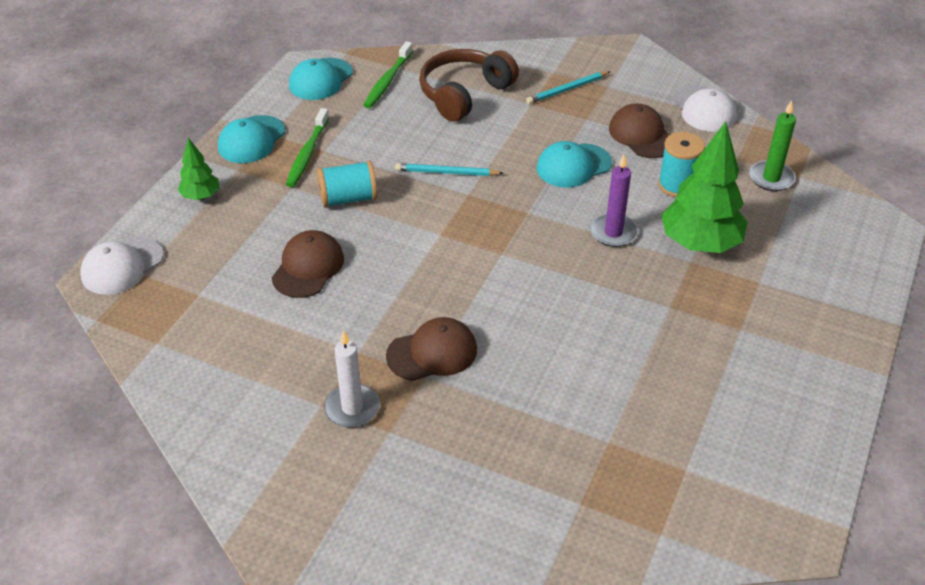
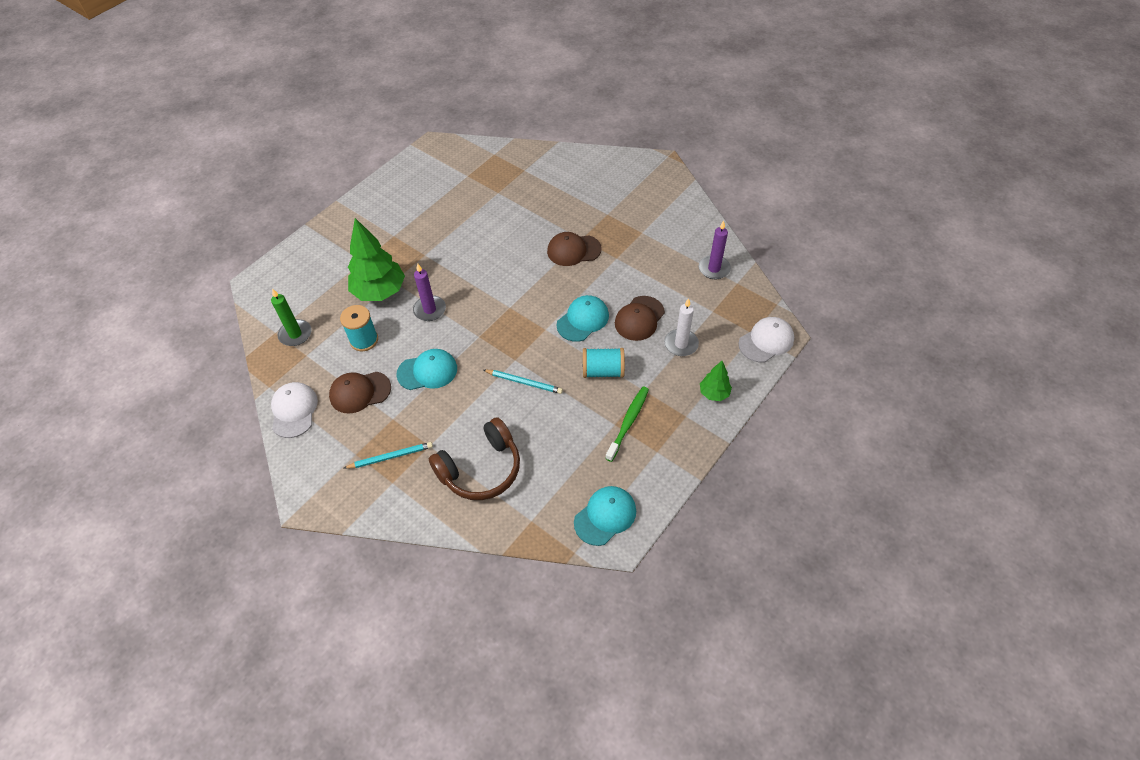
camera: 165 degrees left, 10 degrees up
turquoise cap [218,115,285,163] -> turquoise cap moved to [556,295,609,342]
white candle [324,330,380,428] -> white candle moved to [664,298,699,356]
green toothbrush [363,41,413,108] -> none
brown cap [609,104,670,158] -> brown cap turned 90 degrees clockwise [329,372,391,414]
none -> purple candle [699,221,731,280]

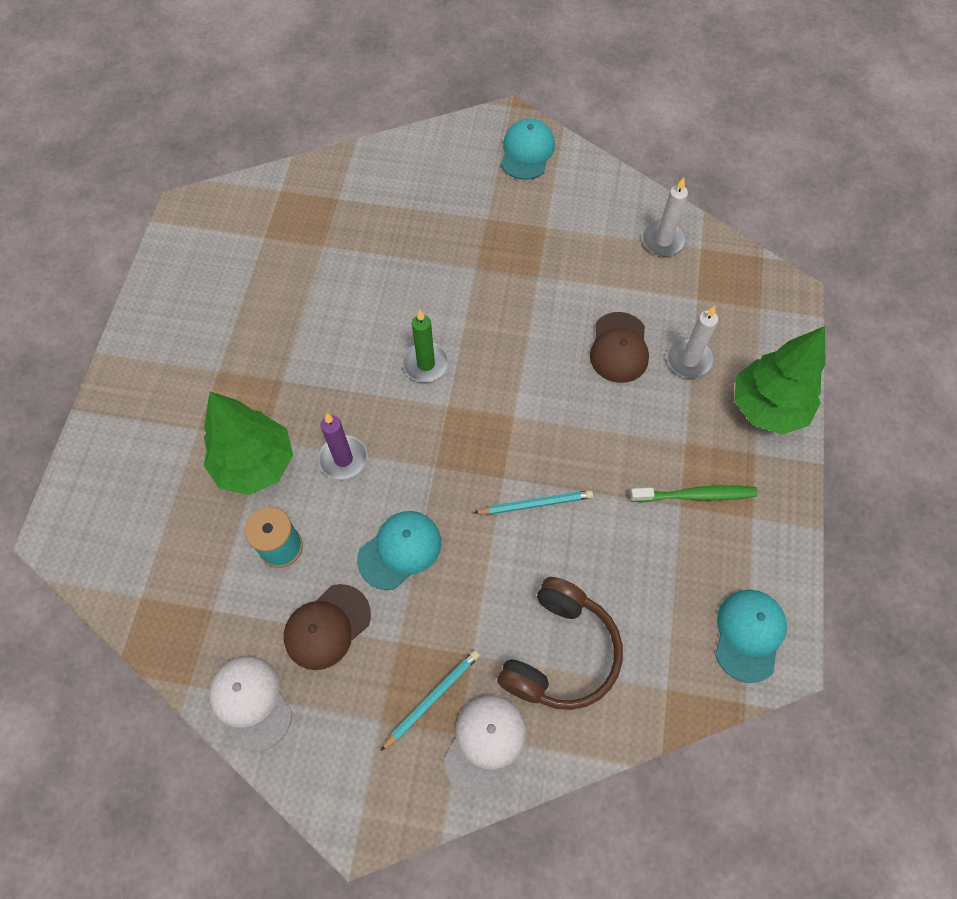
camera: 30 degrees left, 10 degrees up
green candle [271,289,311,346] -> green candle moved to [402,310,449,382]
brown cap [547,232,601,266] -> none
turquoise cap [556,295,609,342] -> turquoise cap moved to [501,118,555,180]
turquoise spool [583,348,625,378] -> none
green toothbrush [605,386,649,462] -> green toothbrush turned 90 degrees clockwise [630,485,758,502]
purple candle [699,221,731,280] -> white candle [643,177,688,256]
green tree [700,361,732,401] -> green tree [734,326,826,435], size x1.96
white cap [739,317,794,362] -> white cap moved to [444,695,526,796]

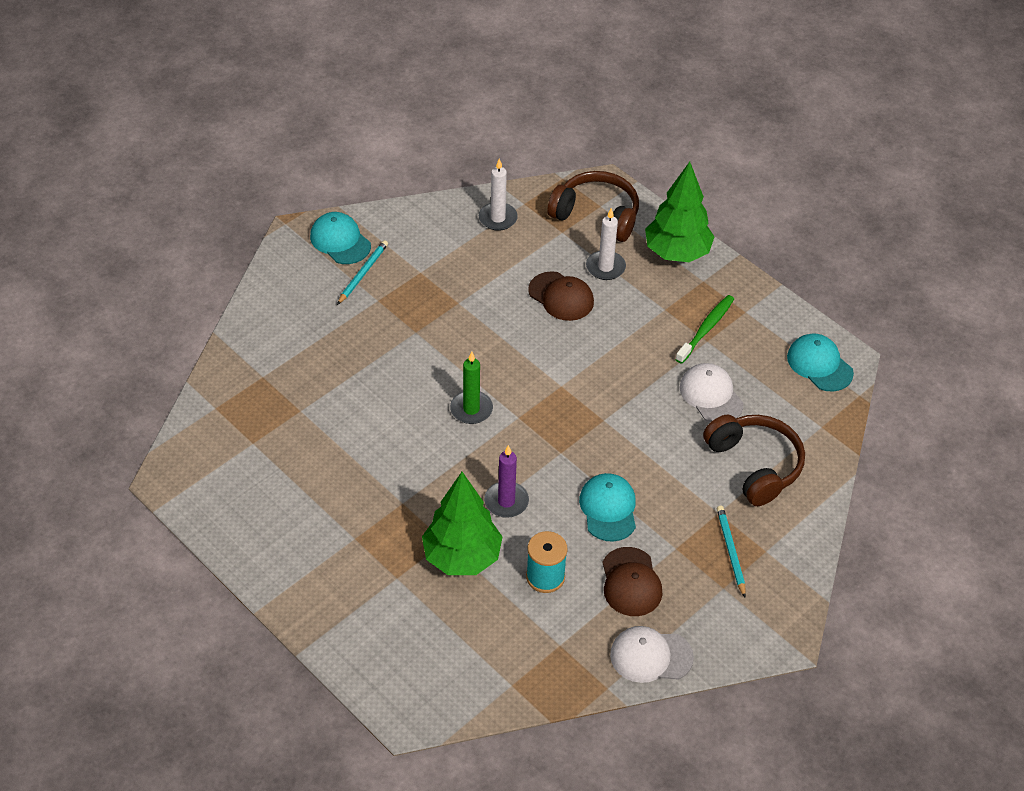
camera: 55 degrees left, 15 degrees down
white cap [444,695,526,796] -> white cap moved to [680,363,744,422]
turquoise pencil [474,490,593,515] -> turquoise pencil moved to [337,240,388,305]
none -> brown headphones [547,171,639,242]

